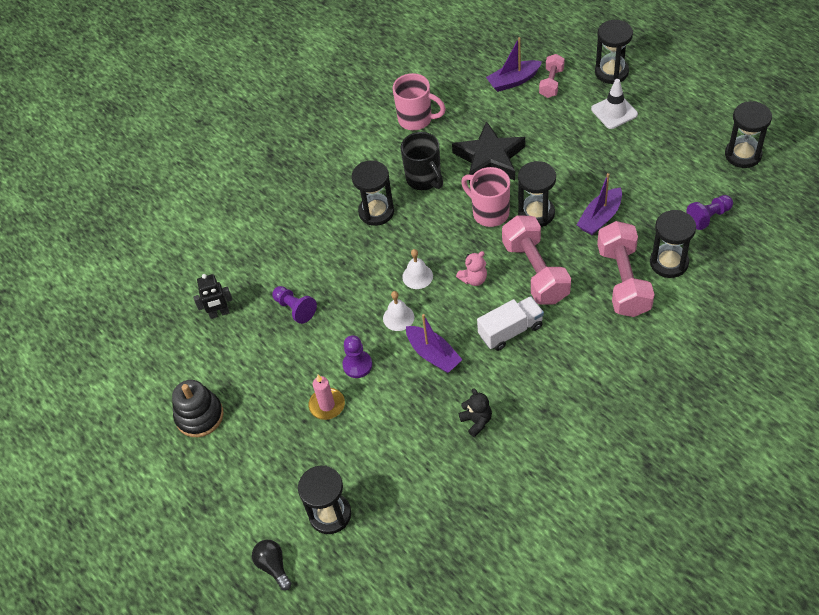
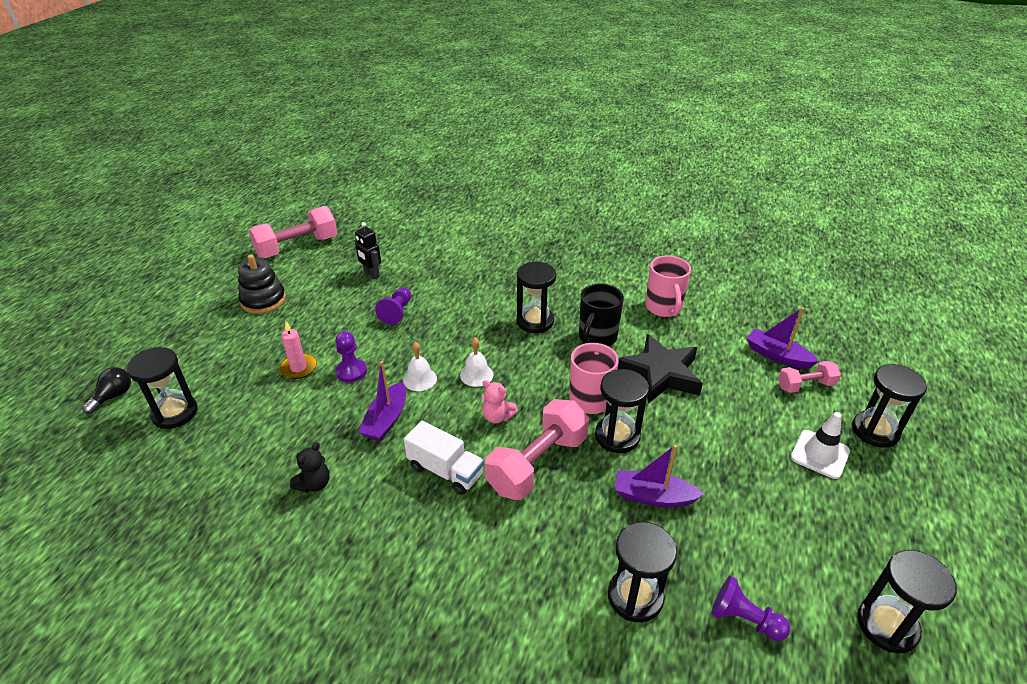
camera: 55 degrees right, 15 degrees down
pink dumbbell [597,221,655,317] -> pink dumbbell moved to [249,206,337,258]

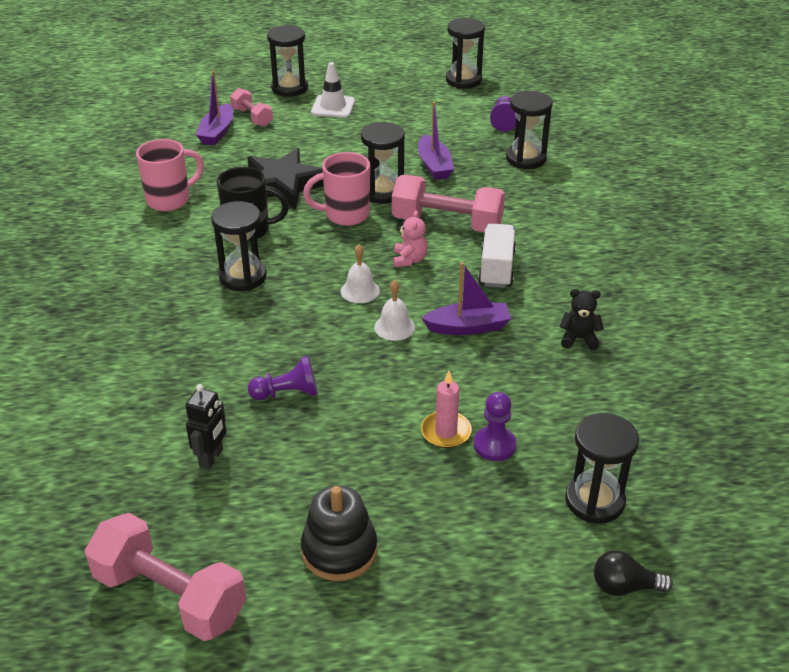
camera: 115 degrees left, 0 degrees up
purple pawn [335,331,367,382] -> purple pawn moved to [474,392,516,461]

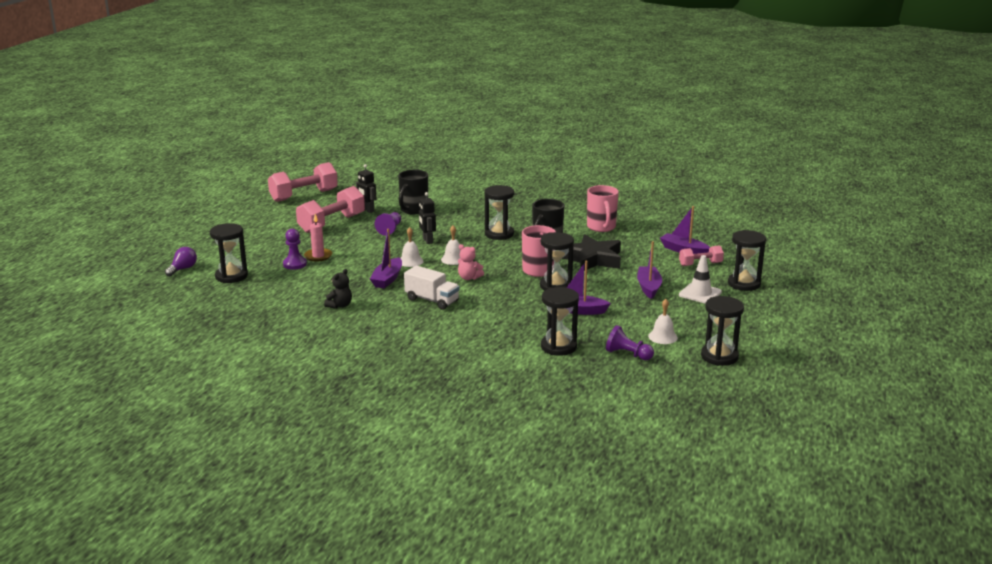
camera: 115 degrees right, 15 degrees down
black stacking toy [301,485,377,581] -> none
pink dumbbell [392,175,505,232] -> pink dumbbell moved to [296,186,365,233]
black light bulb [594,550,673,596] -> purple light bulb [165,247,197,276]
none -> black mug [398,170,428,215]
none -> black robot [419,192,436,244]
none -> purple boat [637,241,662,299]
none -> white bell [648,299,678,344]

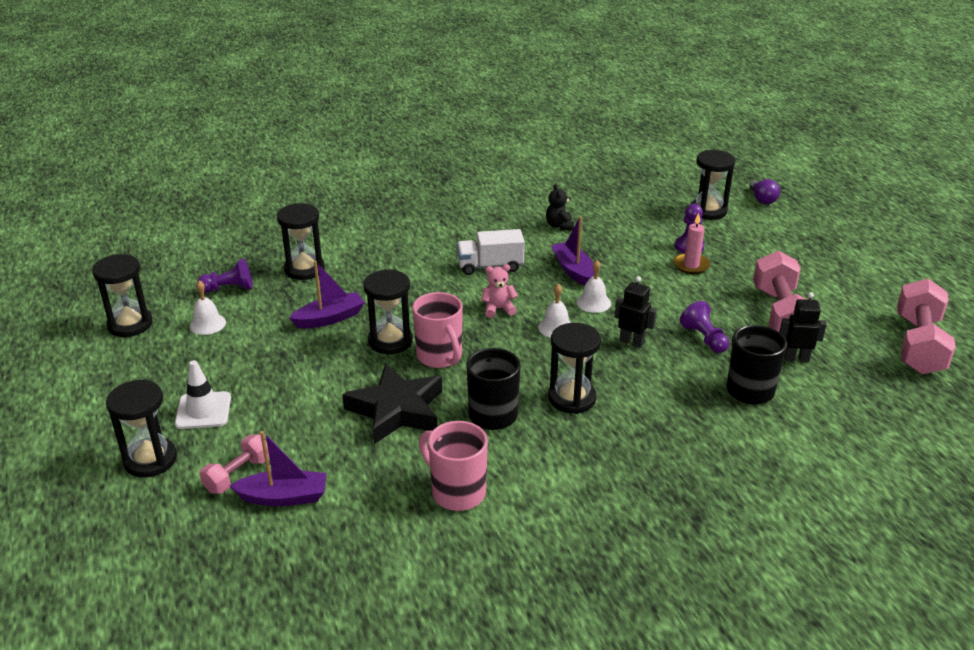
camera: 140 degrees right, 10 degrees up
purple boat [637,241,662,299] -> none

